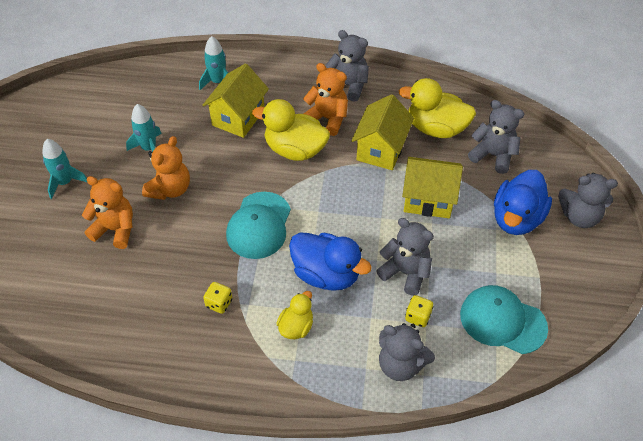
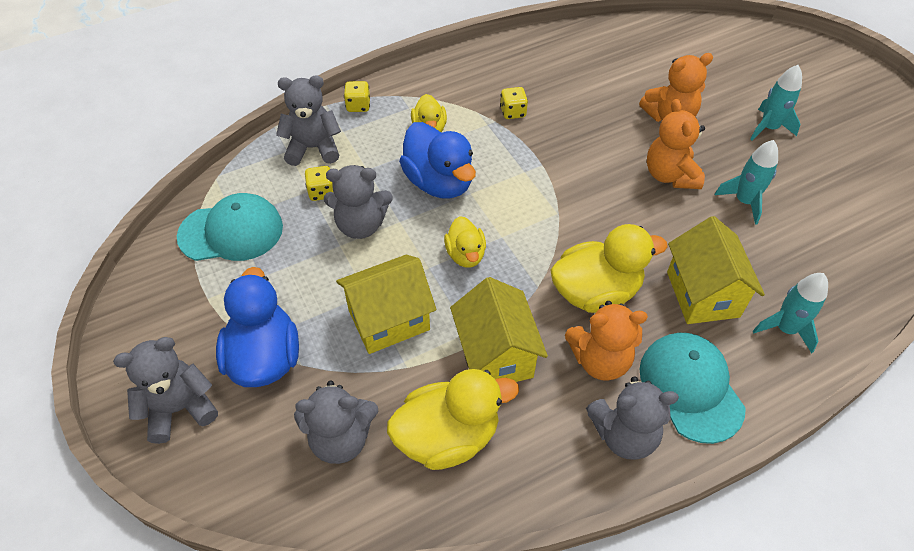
camera: 145 degrees right, 0 degrees up
turquoise cap [226,192,291,259] -> turquoise cap moved to [639,333,746,444]
blue duck [289,232,372,291] -> blue duck turned 120 degrees counterclockwise [399,122,476,198]
none -> yellow dice [344,81,370,112]
none -> yellow duck [444,216,486,267]

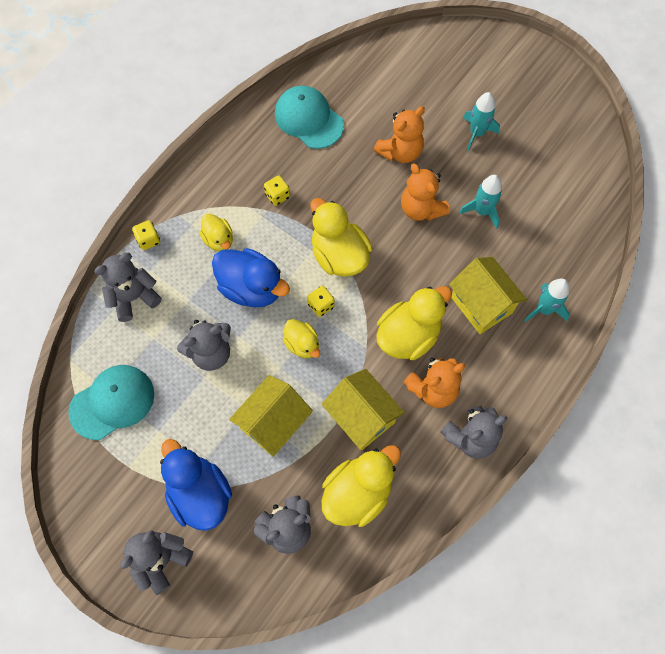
camera: 25 degrees left, 15 degrees up
yellow dice [305,166,333,201] -> yellow dice moved to [307,286,335,317]
turquoise cap [639,333,746,444] -> turquoise cap moved to [275,86,344,149]
none -> yellow duck [310,198,372,277]

